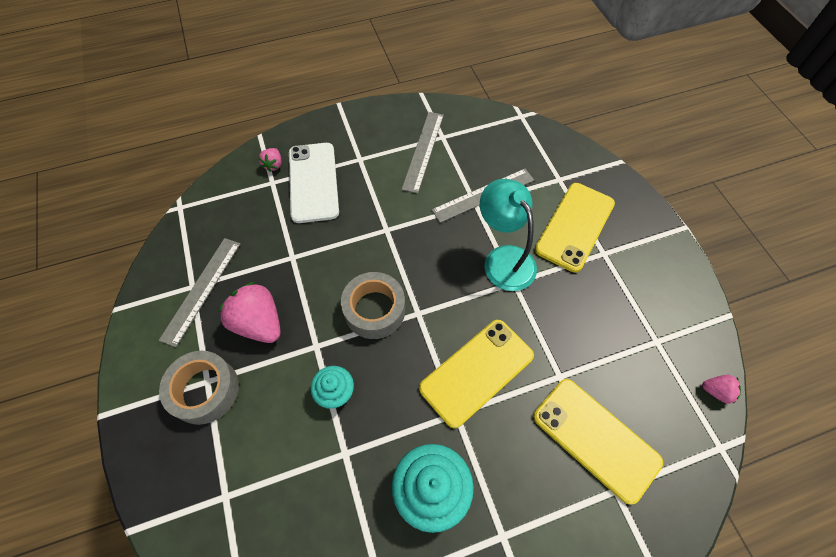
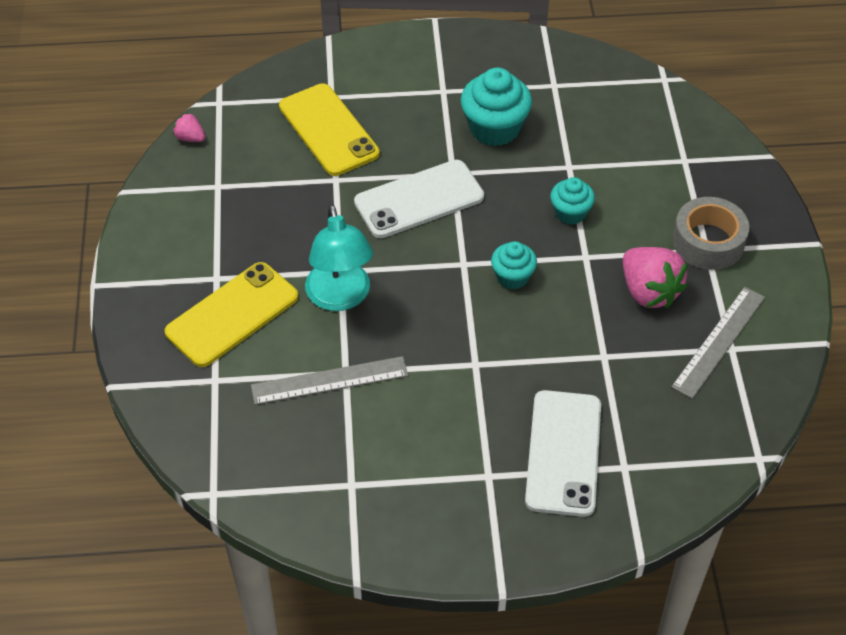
camera: 165 degrees left, 10 degrees down
pink strawberry [258,148,281,172] -> none
grey tape [341,272,405,339] -> turquoise cupcake [491,241,537,289]
grey ruler [401,112,444,194] -> none
yellow phone [419,320,534,428] -> white phone [354,160,484,238]

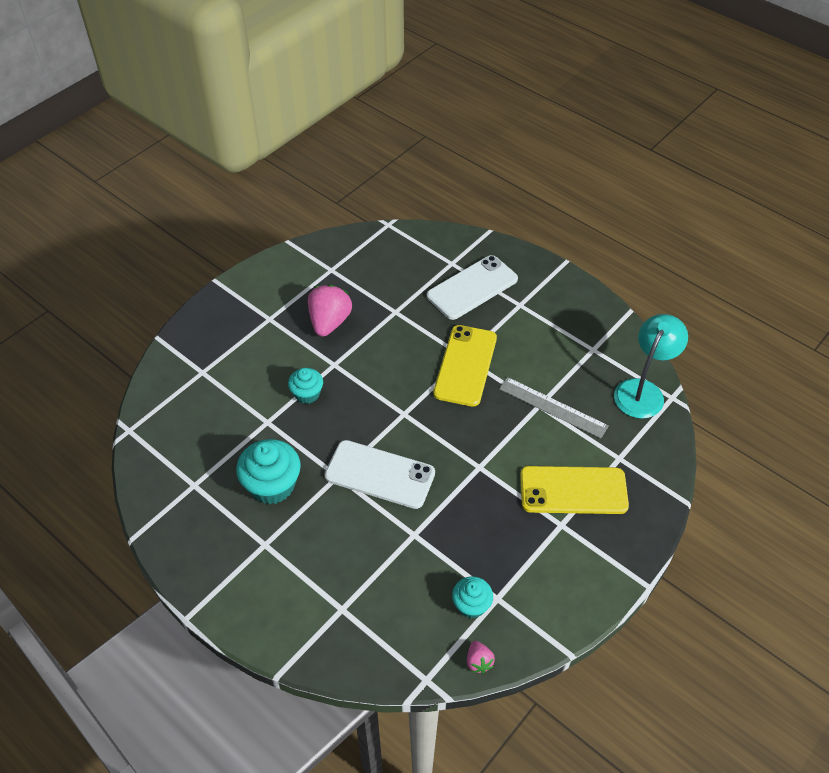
camera: 135 degrees left, 0 degrees up
yellow phone [279,83,380,176] -> yellow phone moved to [433,325,497,407]
turquoise lamp [305,204,373,311] -> turquoise lamp moved to [614,314,688,419]
turquoise cupcake [491,241,537,289] -> turquoise cupcake moved to [452,577,493,618]
grey ruler [671,287,765,399] -> none
grey tape [673,197,749,270] -> none

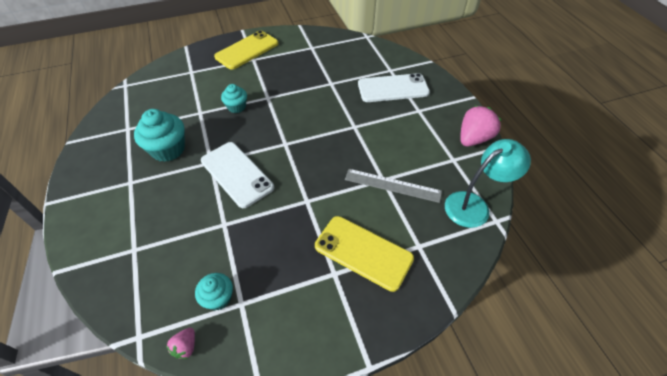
camera: 30 degrees right, 0 degrees up
pink strawberry [308,284,352,337] -> pink strawberry moved to [460,105,502,146]
yellow phone [433,325,497,407] -> yellow phone moved to [214,31,278,70]
grey ruler [499,377,609,439] -> grey ruler turned 45 degrees counterclockwise [345,169,442,203]

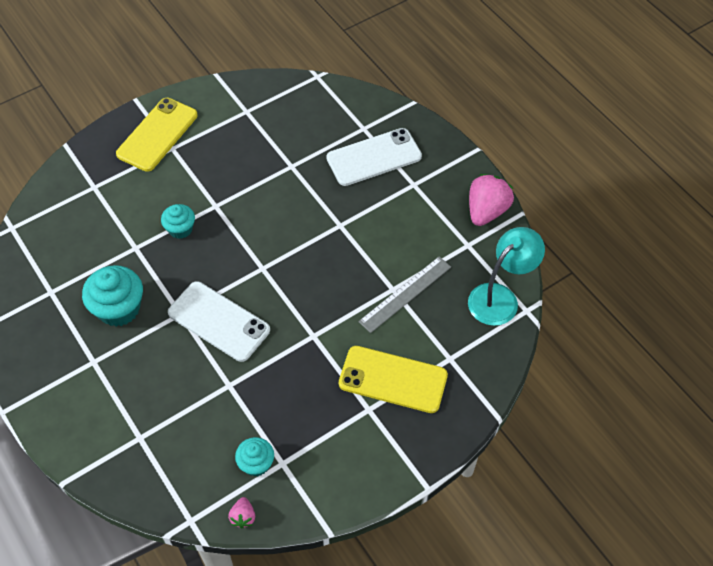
camera: 15 degrees left, 5 degrees up
grey ruler [345,169,442,203] -> grey ruler turned 45 degrees counterclockwise [358,257,451,333]

